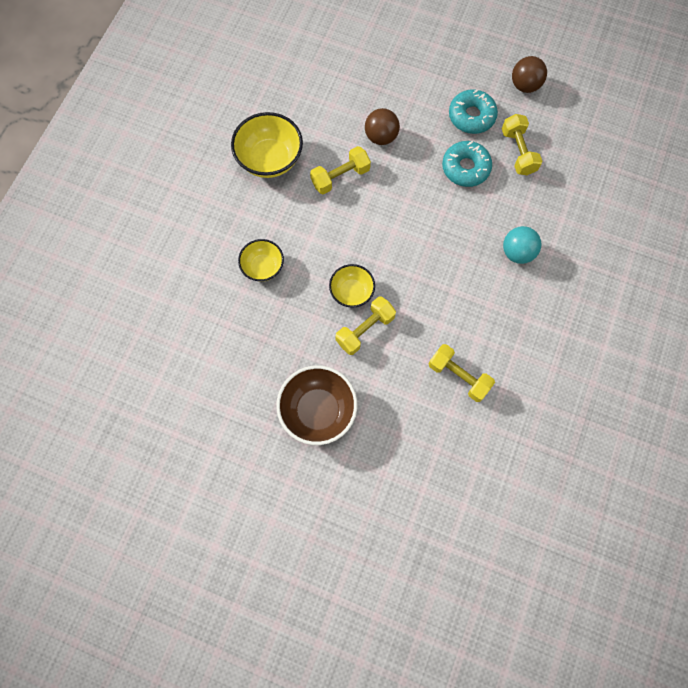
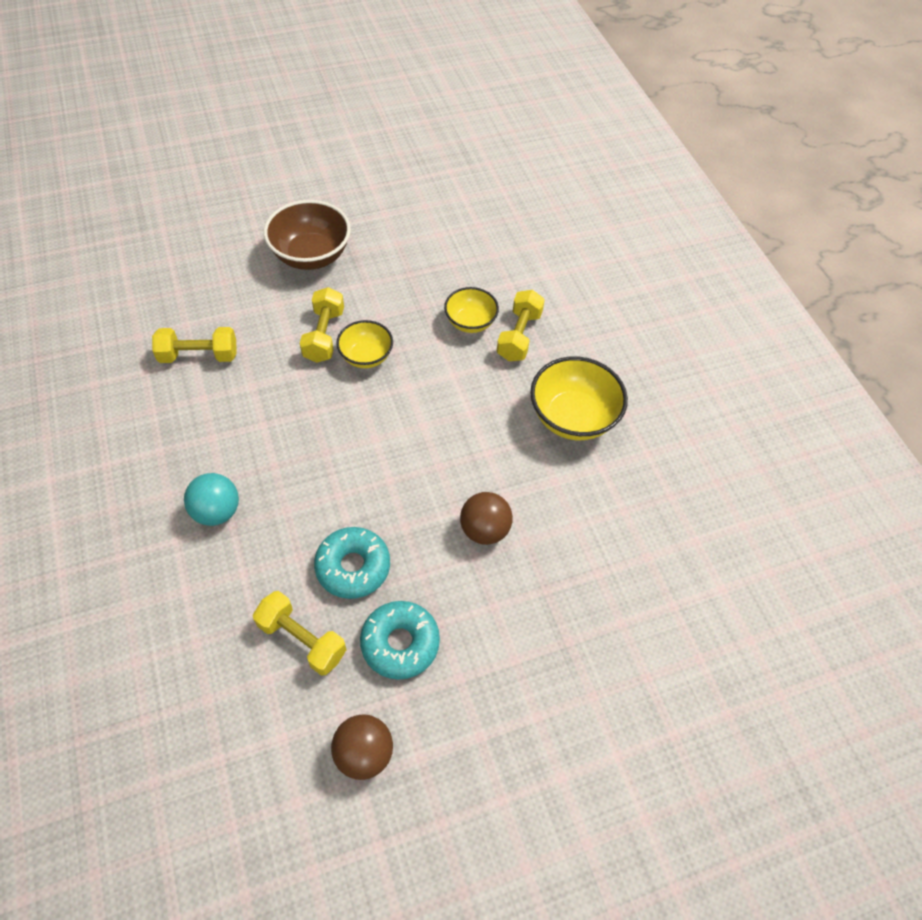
camera: 135 degrees right, 15 degrees down
yellow dumbbell [310,146,371,195] -> yellow dumbbell moved to [497,290,545,361]

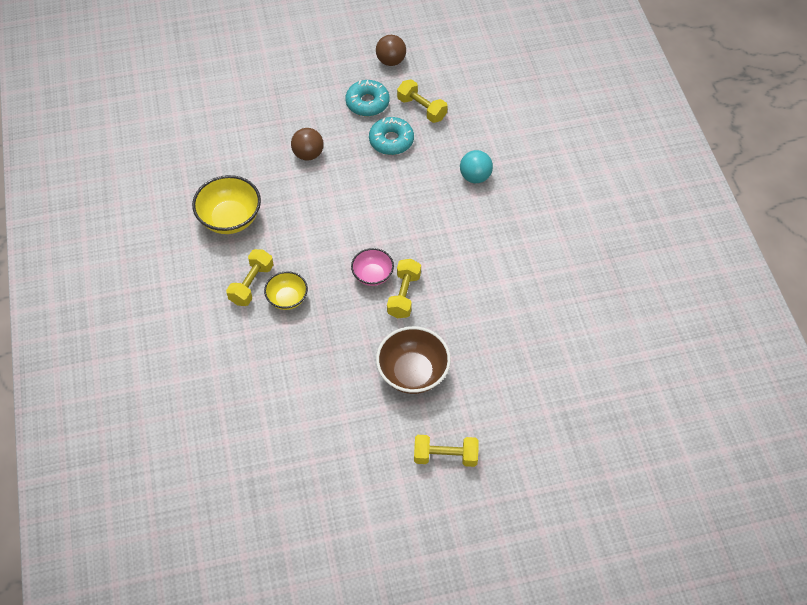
camera: 170 degrees left, 0 degrees up
yellow dumbbell [152,327,237,363] -> yellow dumbbell moved to [414,435,479,467]
yellow bowl [336,320,393,368] -> pink bowl [351,248,394,286]

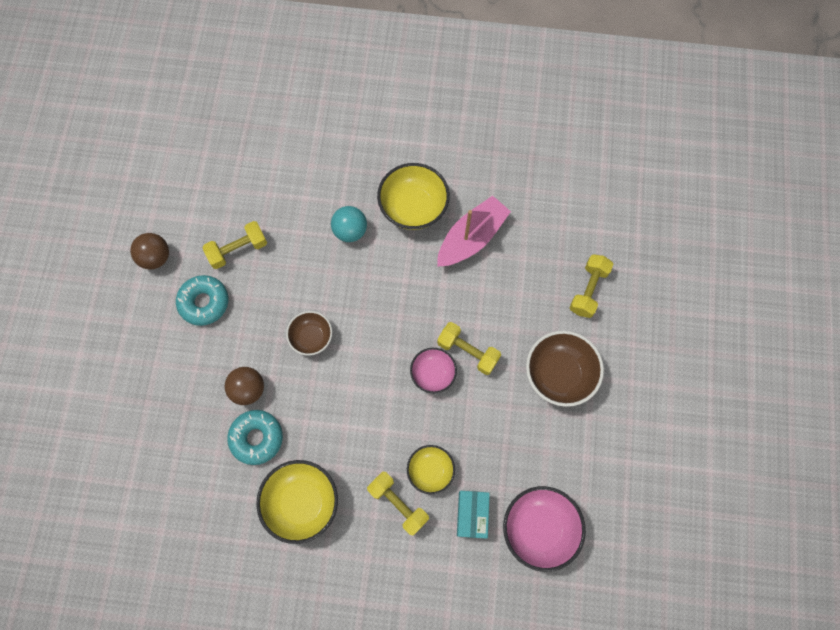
camera: 70 degrees left, 15 degrees up
turquoise donut [369,117,414,155] -> turquoise donut moved to [227,410,283,465]
yellow dumbbell [414,435,479,467] -> yellow dumbbell moved to [570,254,614,318]
none -> brown bowl [286,311,332,356]
none -> yellow bowl [377,163,450,230]
none -> pink boat [437,196,511,267]
none -> turquoise box [457,491,490,539]
none -> pink bowl [503,486,586,572]

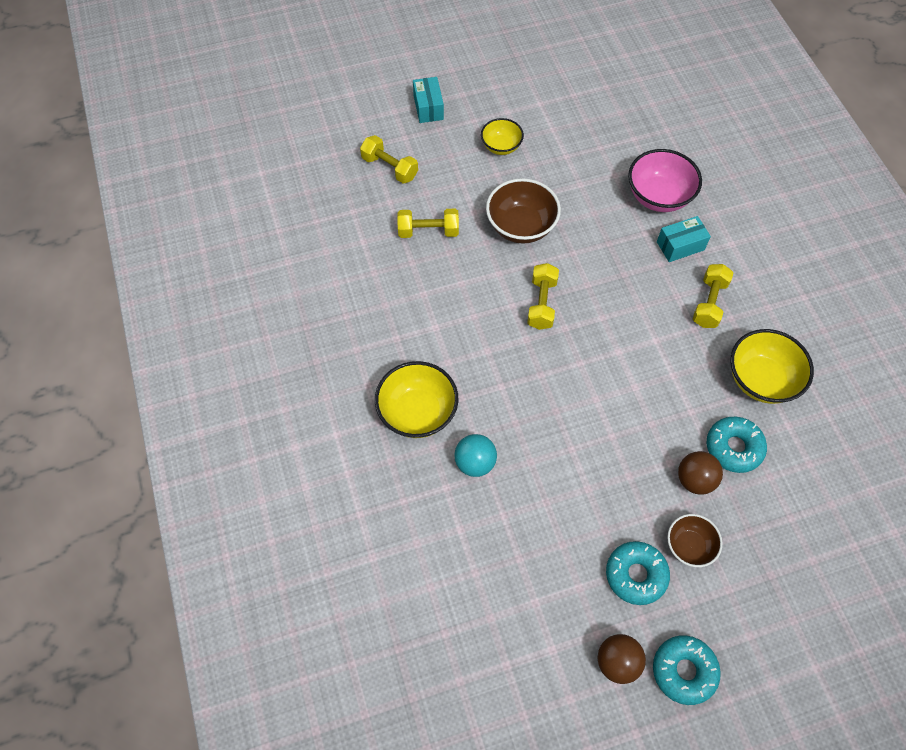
camera: 115 degrees left, 10 degrees down
yellow dumbbell [202,221,267,269] -> yellow dumbbell moved to [360,135,418,184]
brown bowl [286,311,332,356] -> brown bowl moved to [667,514,722,567]
yellow bowl [407,445,455,494] -> yellow bowl moved to [481,118,524,155]
pink bowl [410,348,457,393] -> none
pink boat [437,196,511,267] -> none
none -> turquoise box [413,77,444,123]
none -> turquoise donut [653,635,721,705]

